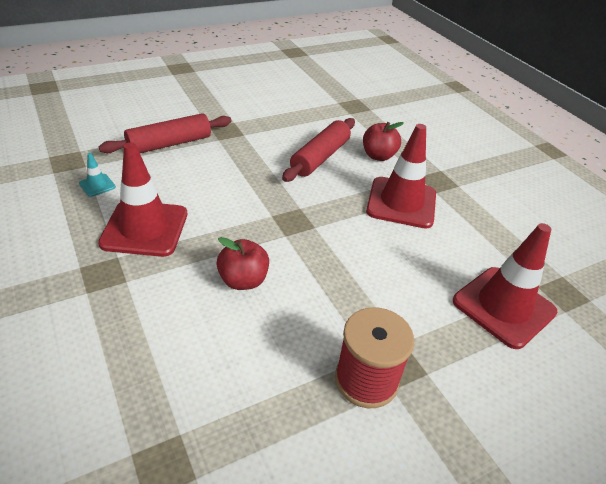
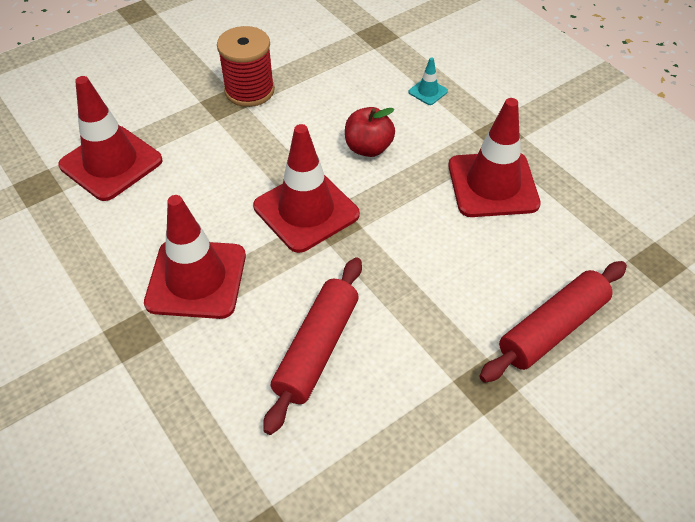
camera: 175 degrees right, 10 degrees up
turquoise traffic cone [79,153,116,197] -> turquoise traffic cone moved to [408,57,448,105]
red apple [363,122,404,161] -> none
none -> red traffic cone [253,124,360,253]

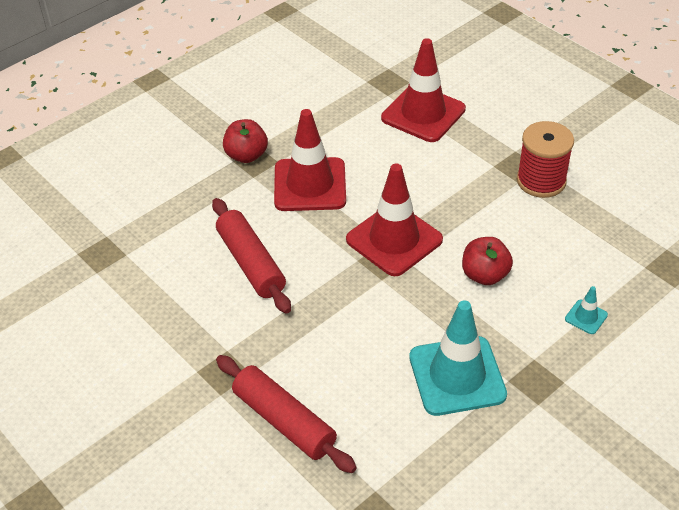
camera: 85 degrees right, 5 degrees down
red rolling pin [263,257,362,435] -> red rolling pin turned 45 degrees clockwise [212,198,291,314]
red traffic cone [448,98,541,217] -> turquoise traffic cone [409,300,507,416]
none -> red apple [223,119,268,163]

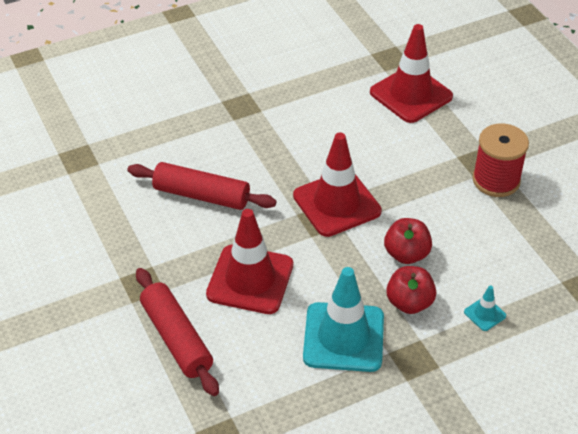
camera: 15 degrees right, 0 degrees up
red rolling pin [212,198,291,314] -> red rolling pin turned 60 degrees counterclockwise [128,162,277,210]
red apple [223,119,268,163] -> red apple moved to [386,266,436,314]
red traffic cone [274,109,346,211] -> red traffic cone moved to [206,209,293,314]

